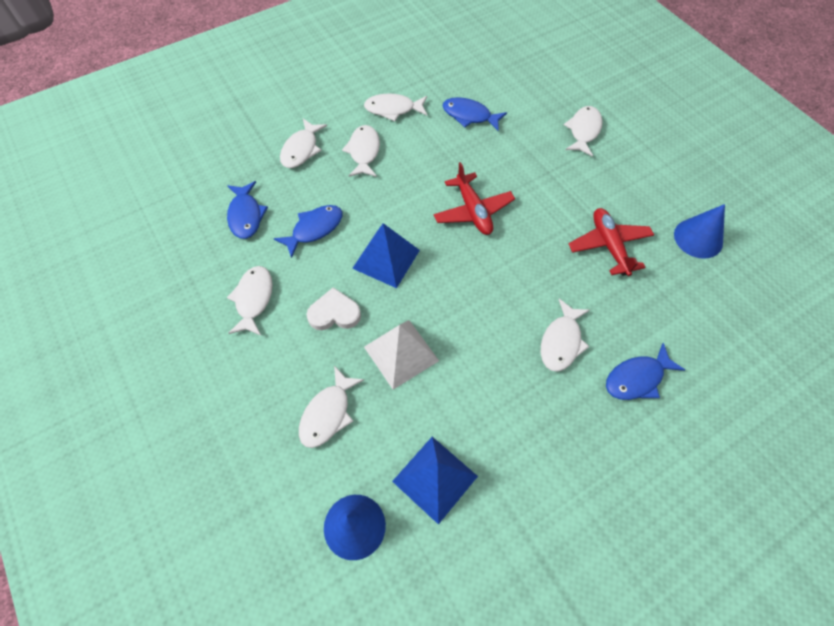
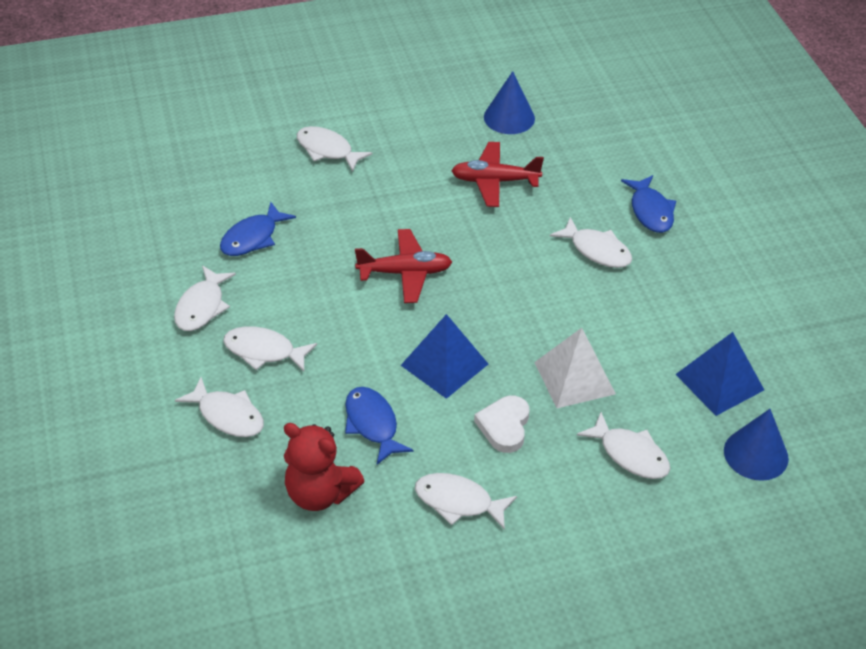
camera: 75 degrees left, 15 degrees down
blue fish [227,181,268,239] -> red teddy bear [284,423,364,511]

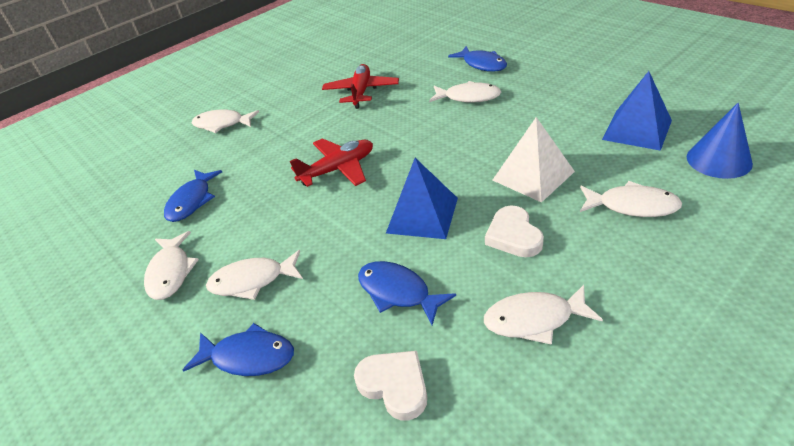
camera: 20 degrees left, 5 degrees down
white fish [175,377,264,437] -> blue fish [183,323,294,376]
red teddy bear [284,423,364,511] -> white heart [354,351,427,420]
red plane [451,142,544,207] -> red plane turned 120 degrees clockwise [322,64,399,109]
blue cone [484,71,535,134] -> none

